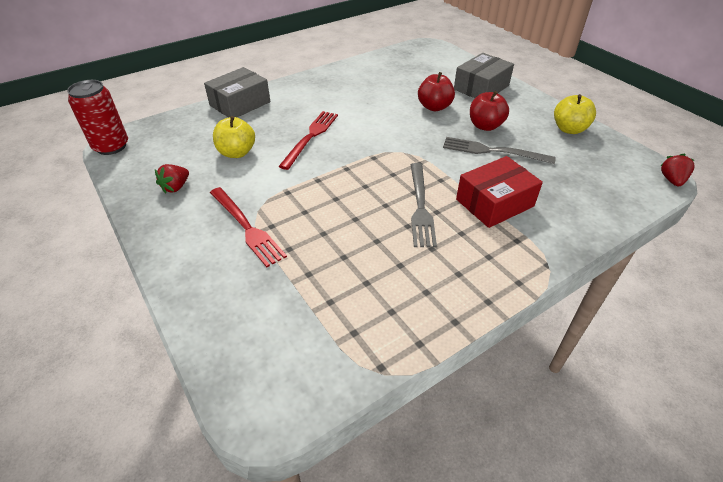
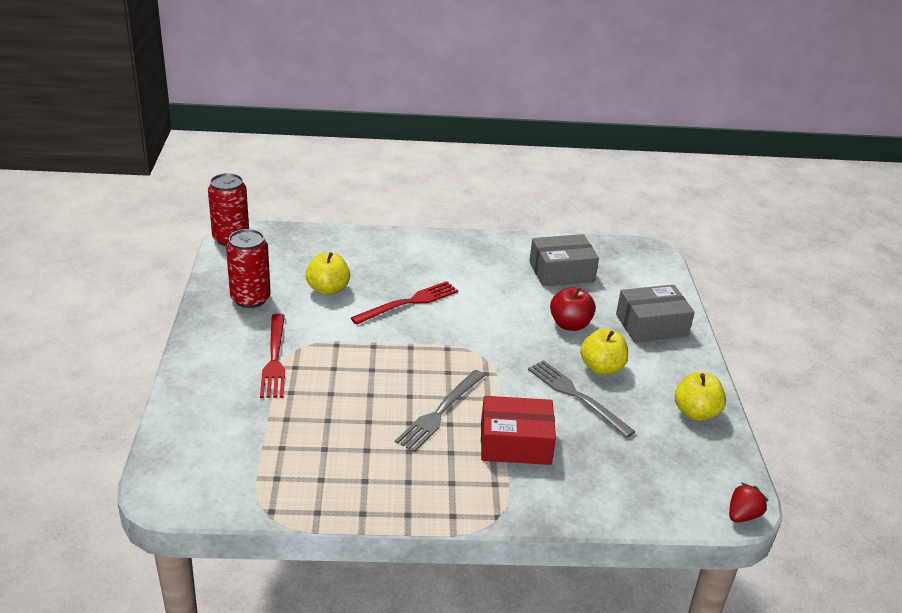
camera: 30 degrees right, 10 degrees down
red strawberry [155,164,189,193] -> red can [226,229,271,308]
grey box [204,67,270,118] -> grey box moved to [529,234,599,286]
red apple [470,91,509,131] -> yellow apple [580,328,628,375]

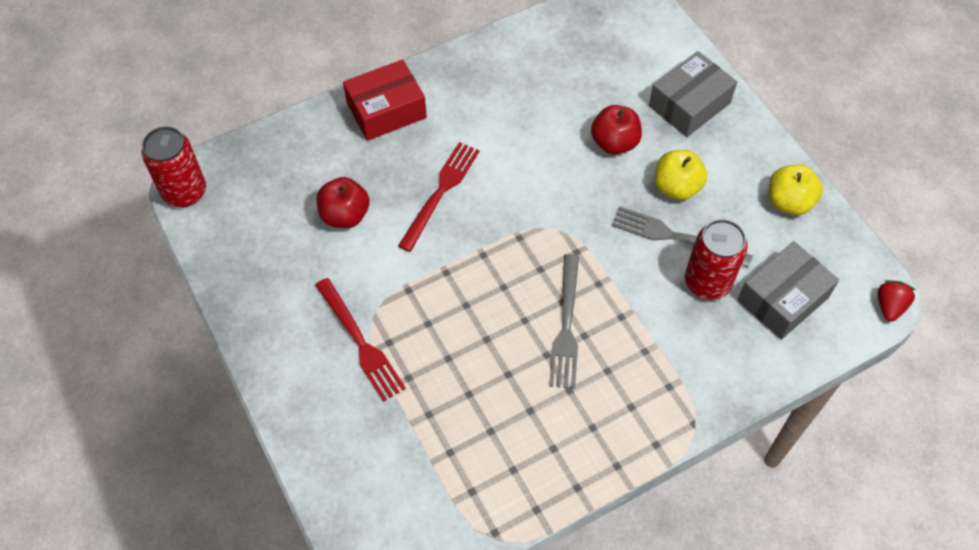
camera: 25 degrees left, 25 degrees up
red can [226,229,271,308] -> red can moved to [685,219,748,300]
yellow apple [306,252,350,295] -> red apple [317,177,370,228]
red box [481,396,556,465] -> red box moved to [343,59,427,141]
grey box [529,234,599,286] -> grey box moved to [738,241,839,339]

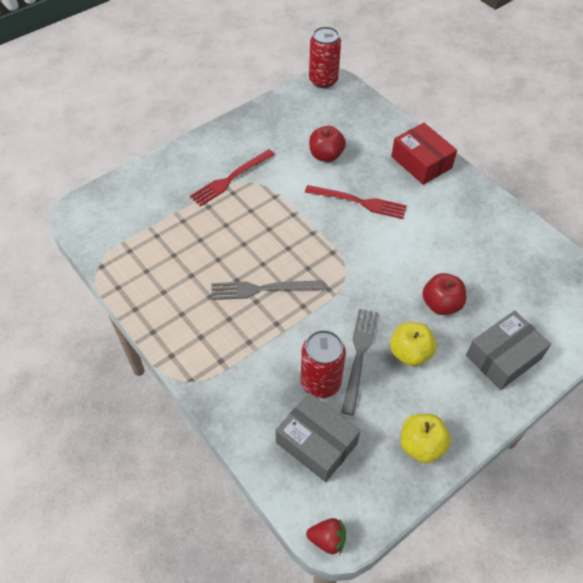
camera: 80 degrees right, 5 degrees down
grey box [649,51,737,137] -> grey box turned 75 degrees counterclockwise [466,310,551,390]

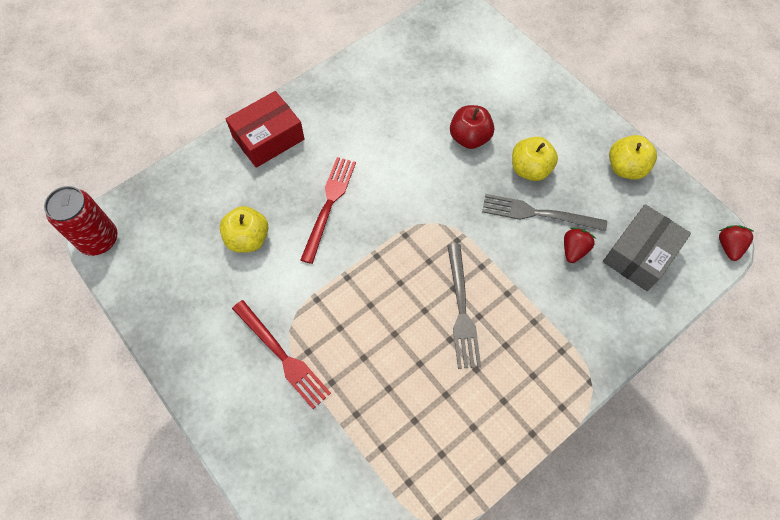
camera: 90 degrees left, 10 degrees up
red can [301,330,346,398] -> red strawberry [564,227,596,263]
red apple [309,126,346,162] -> yellow apple [220,206,269,253]
grey box [466,310,551,390] -> none

